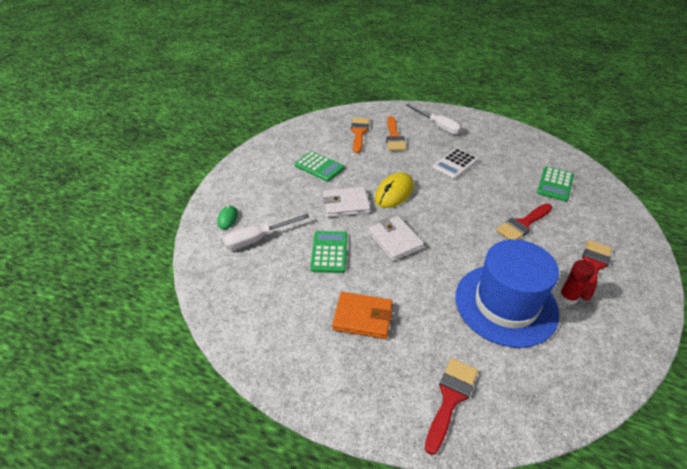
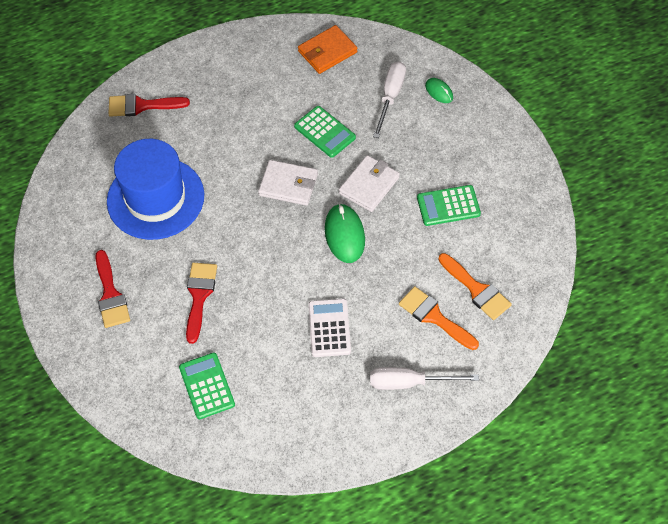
camera: 135 degrees right, 15 degrees up
orange wallet [332,292,393,339] -> orange wallet moved to [298,25,357,74]
yellow mouse [375,172,414,208] -> green mouse [325,203,365,263]
red brush [425,358,478,455] -> red brush turned 105 degrees clockwise [109,94,190,117]
red glue stick [559,260,595,305] -> none

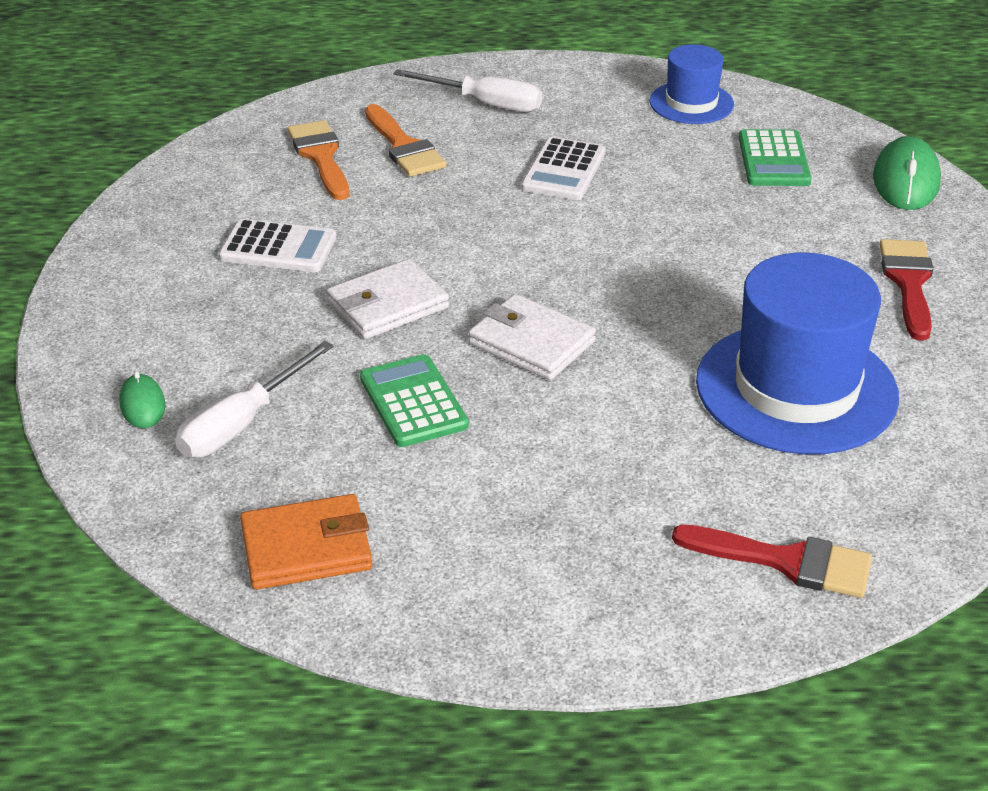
camera: 160 degrees left, 20 degrees down
red brush [186,263,217,344] -> none
green mouse [325,203,365,263] -> green mouse moved to [873,136,941,210]
green calculator [417,185,481,226] -> white calculator [219,219,337,272]
none -> blue hat [649,44,734,124]

